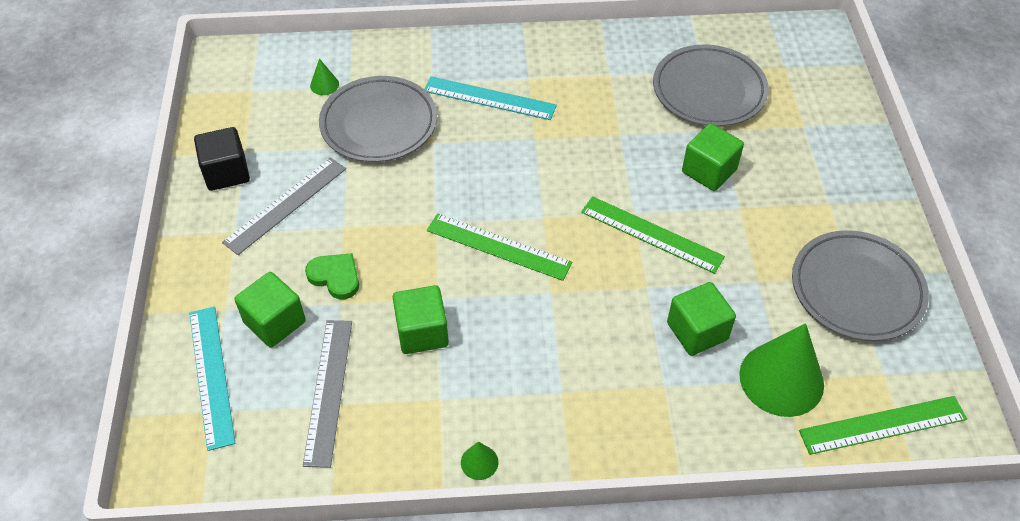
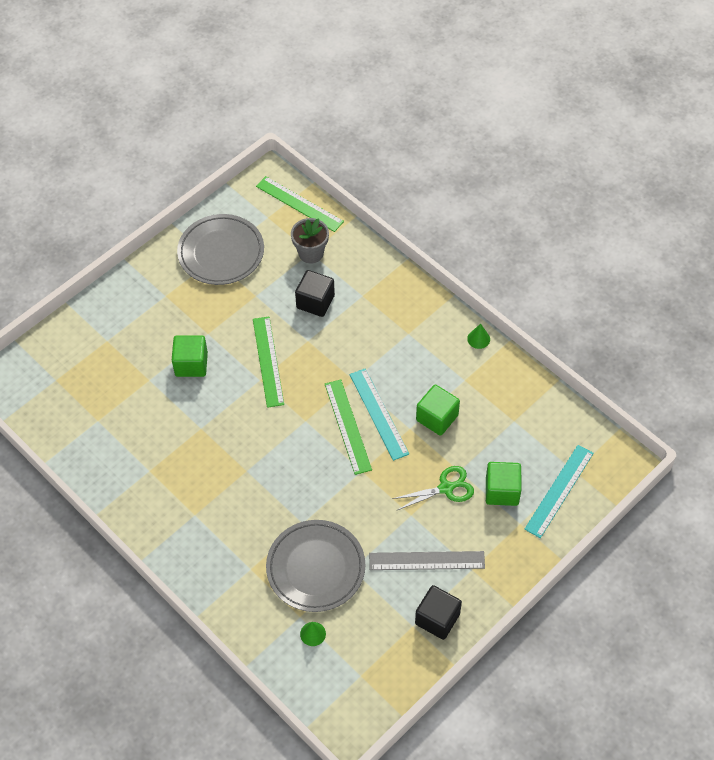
camera: 130 degrees left, 5 degrees up
grey ruler [303,320,352,468] -> none
green heart [305,253,359,299] -> green scissors [392,466,474,511]
turquoise ruler [424,76,557,120] -> turquoise ruler moved to [350,369,409,461]
grey plate [653,45,769,126] -> none
green cube [667,282,736,356] -> black cube [295,270,335,317]
green cone [739,323,824,417] -> grey flower pot [291,218,329,263]

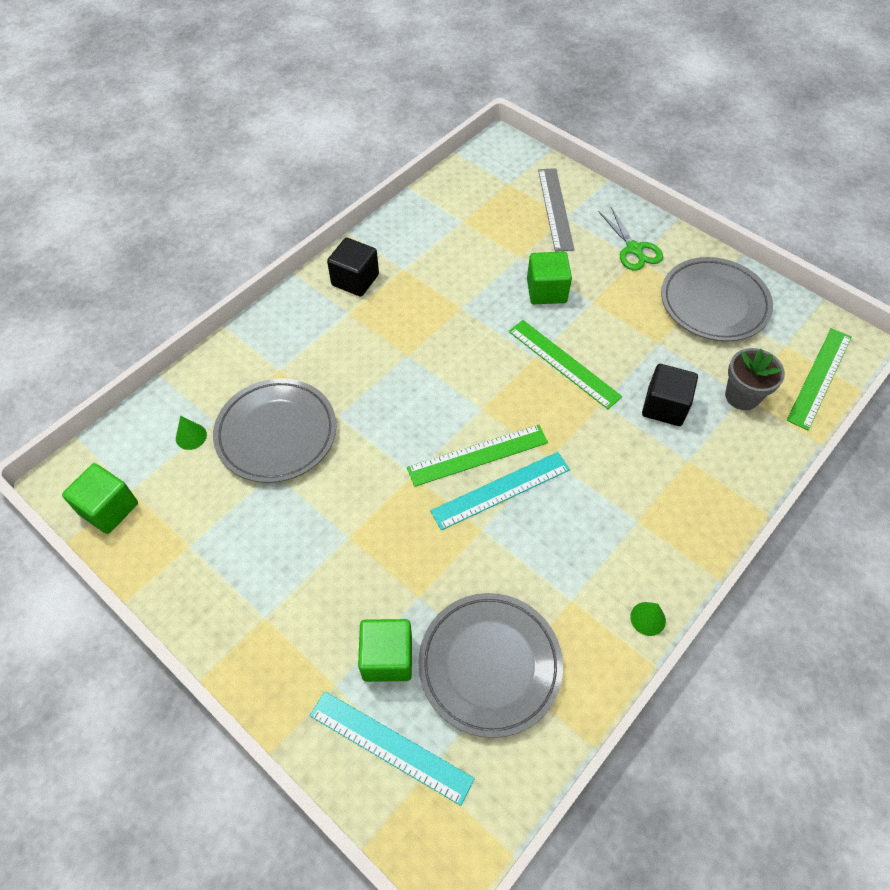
camera: 85 degrees right, 0 degrees up
green ruler [253,316,284,408] -> green ruler turned 60 degrees clockwise [508,320,622,409]
grey ruler [369,551,485,570] -> grey ruler moved to [538,168,574,252]
green scissors [392,466,474,511] -> green scissors moved to [599,207,663,271]
black cube [415,585,462,640] -> black cube moved to [327,237,379,297]
green cube [416,384,460,436] -> green cube moved to [62,463,138,534]
none -> grey plate [418,593,563,738]

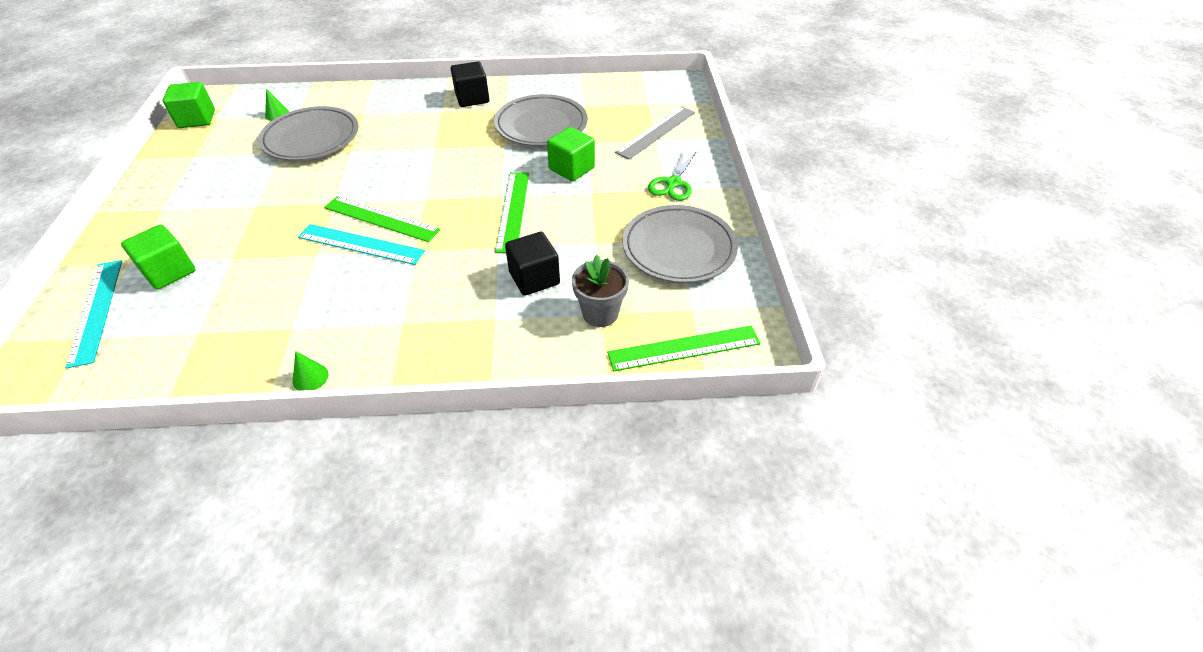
camera: 45 degrees right, 10 degrees down
grey plate [418,593,563,738] -> grey plate moved to [494,94,588,146]

